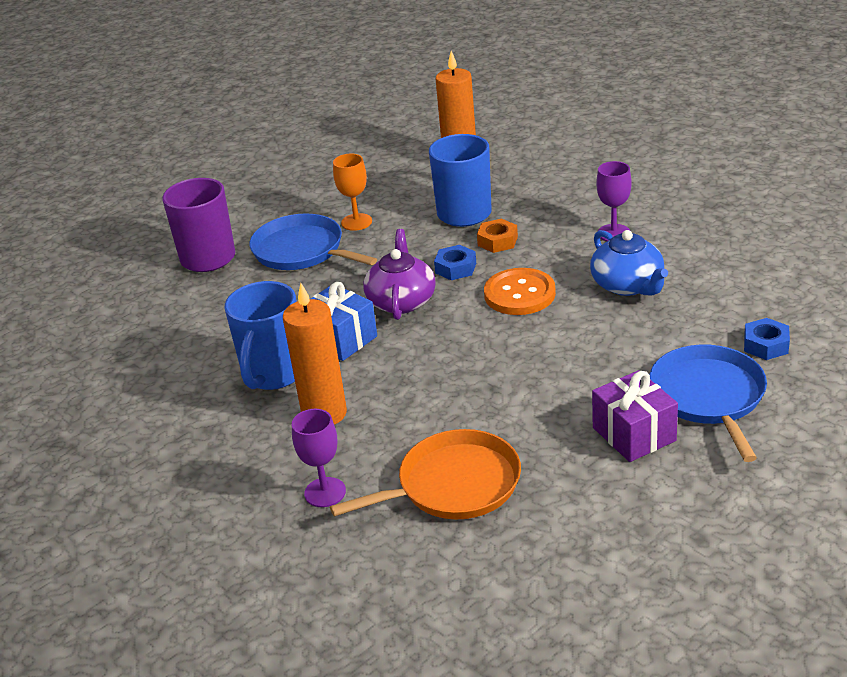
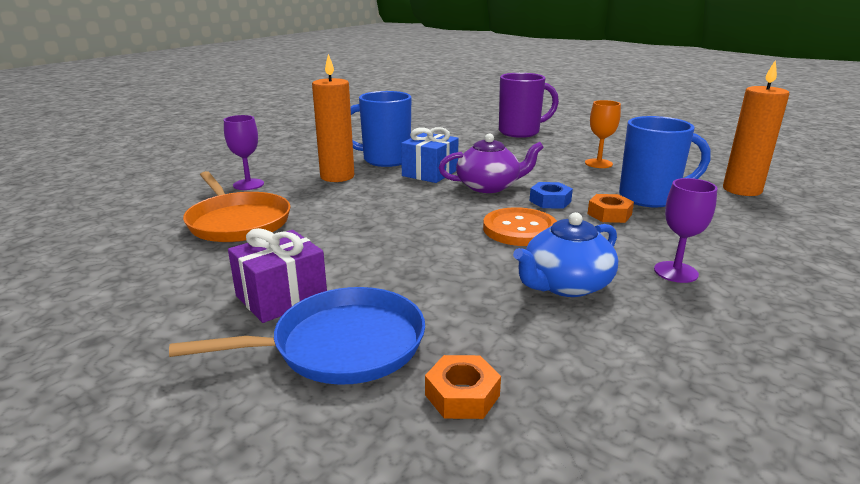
camera: 75 degrees right, 10 degrees down
blue pan [250,213,377,270] -> none
blue nut [744,318,790,360] -> orange nut [425,355,501,419]

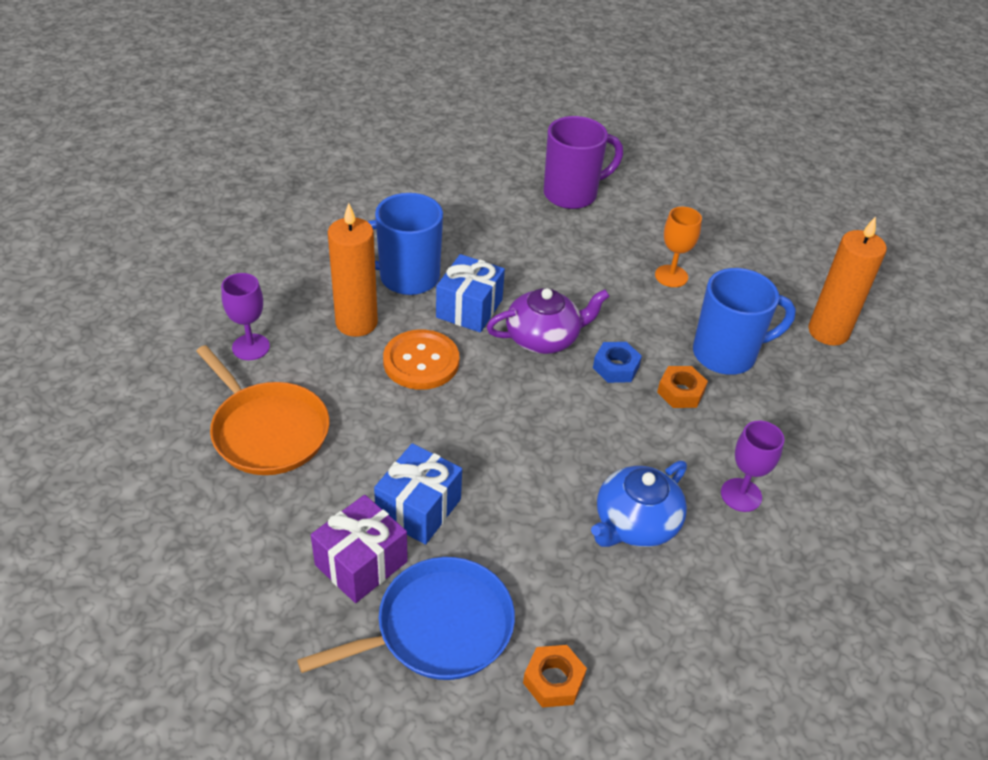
camera: 10 degrees left, 20 degrees up
orange button [483,207,557,246] -> orange button moved to [383,330,459,390]
none -> blue gift [374,443,462,545]

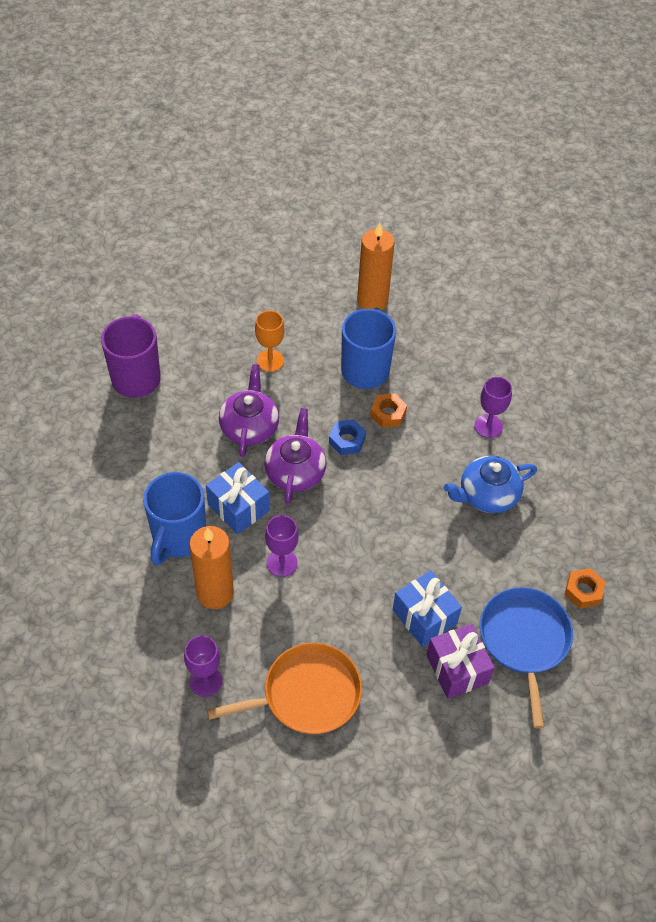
camera: 65 degrees left, 10 degrees up
orange button [383,330,459,390] -> purple goblet [265,515,299,577]
blue teapot [591,461,687,547] -> blue teapot turned 90 degrees clockwise [444,456,537,513]
none -> purple teapot [219,364,279,457]

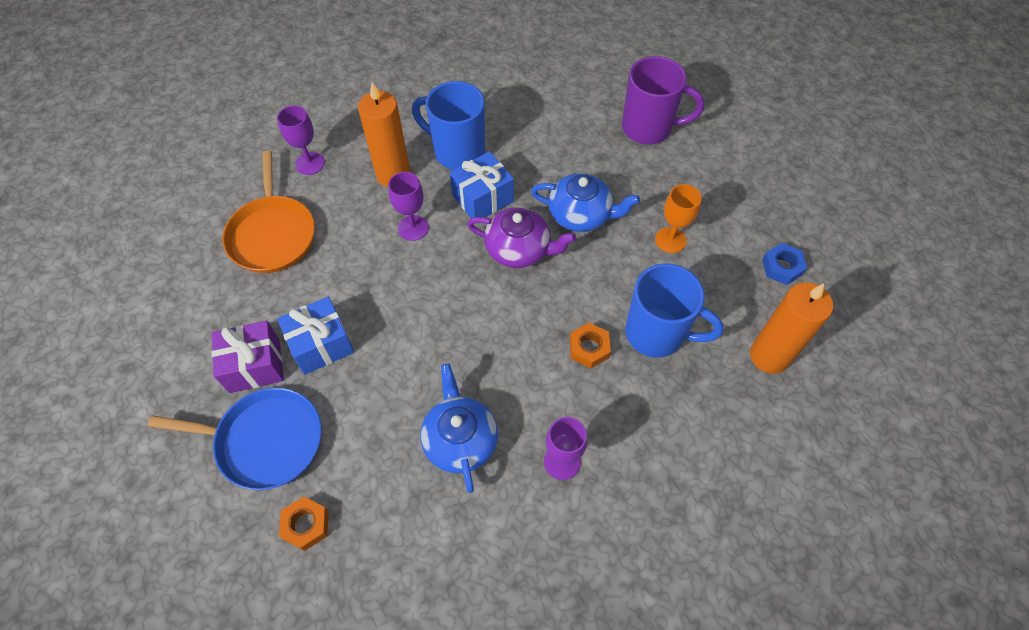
camera: 100 degrees right, 5 degrees up
purple teapot [219,364,279,457] -> blue teapot [531,173,640,232]
blue nut [329,419,366,455] -> blue nut moved to [762,243,807,285]

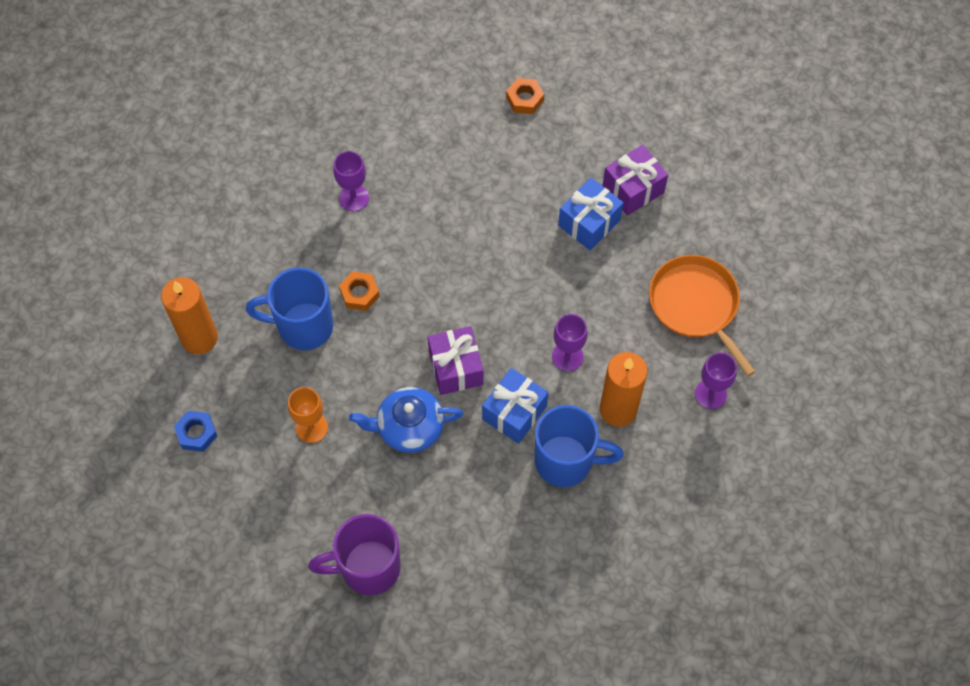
camera: 160 degrees right, 5 degrees up
blue pan [148,388,321,490] -> none
blue teapot [420,364,498,493] -> none
purple teapot [467,207,576,268] -> purple gift [428,326,484,395]

